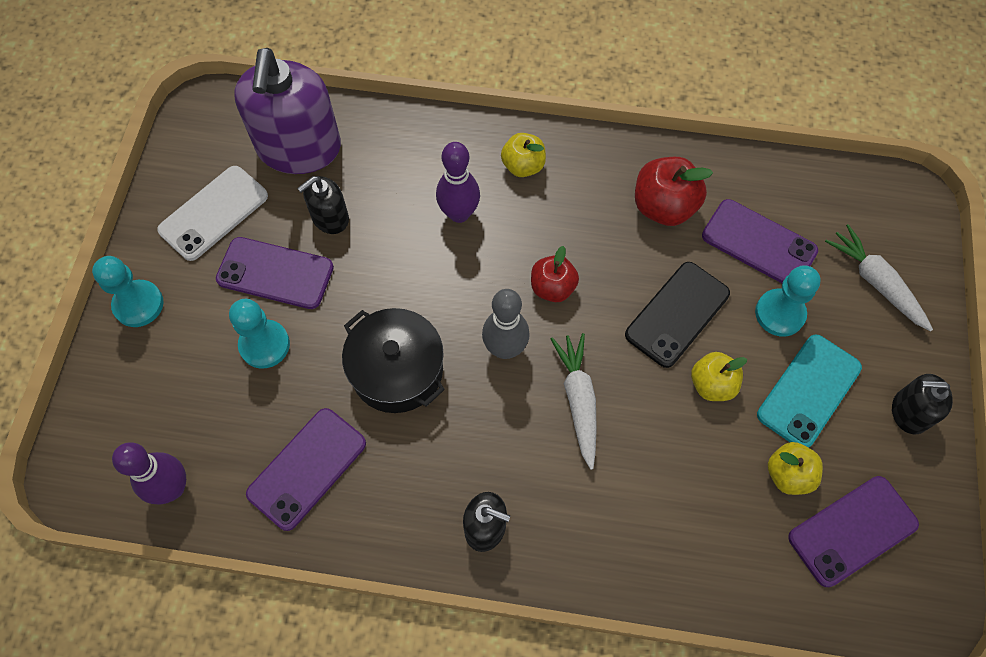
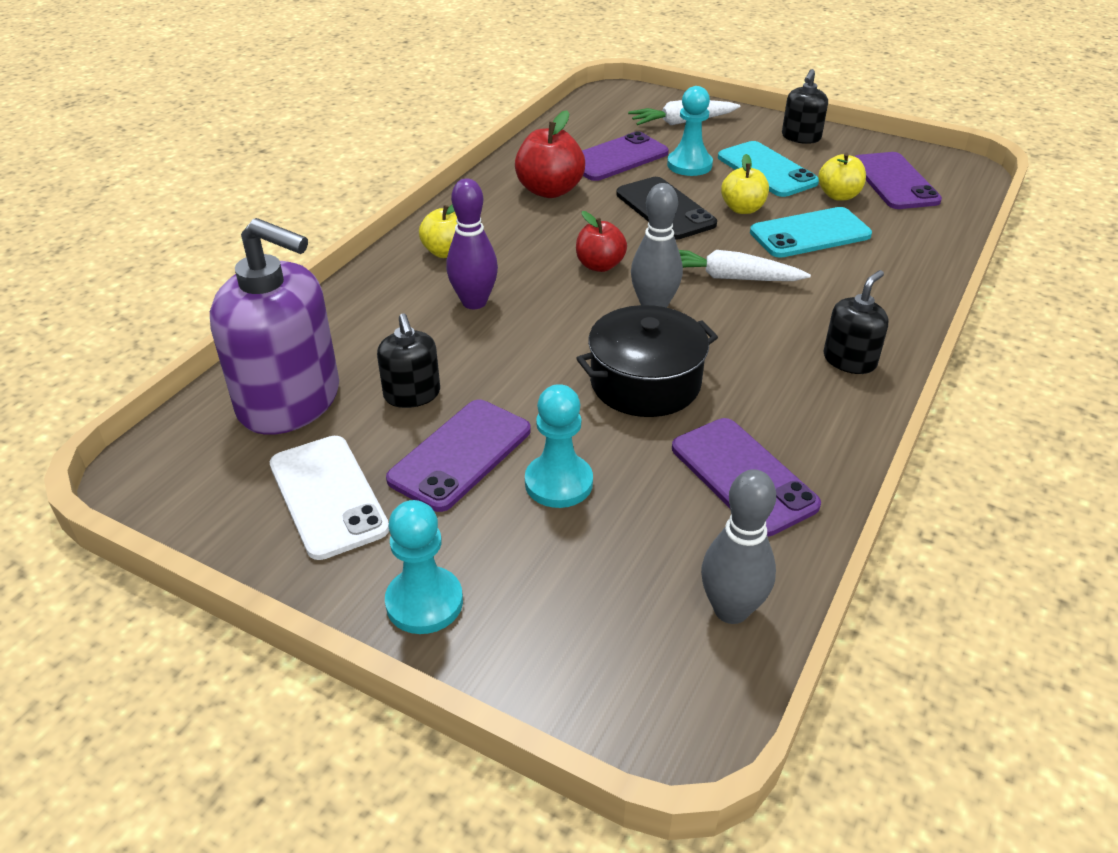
camera: 70 degrees left, 25 degrees down
purple bowling pin [112,442,186,504] -> grey bowling pin [701,469,776,624]
none -> turquoise phone [750,207,872,258]

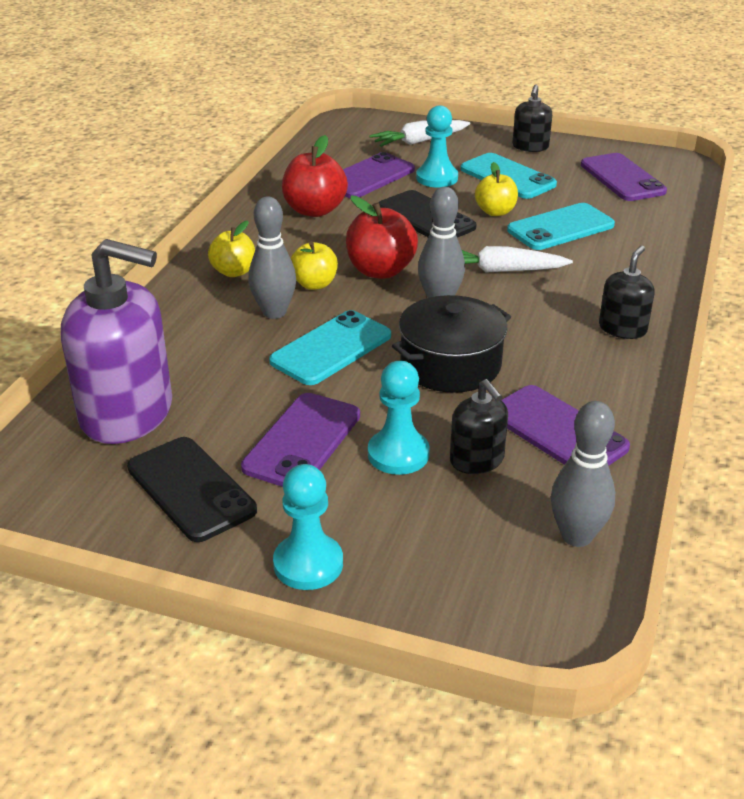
camera: 10 degrees left, 5 degrees down
white phone [269,436,389,560] -> black phone [127,437,257,542]
black soap dispenser [377,313,440,408] -> black soap dispenser moved to [450,379,508,474]
purple bowling pin [446,178,498,309] -> grey bowling pin [248,197,296,319]
red apple [576,211,627,272] -> red apple [346,196,418,279], size x1.52
yellow apple [818,153,866,201] -> yellow apple moved to [290,241,338,290]
none -> turquoise phone [269,310,391,385]

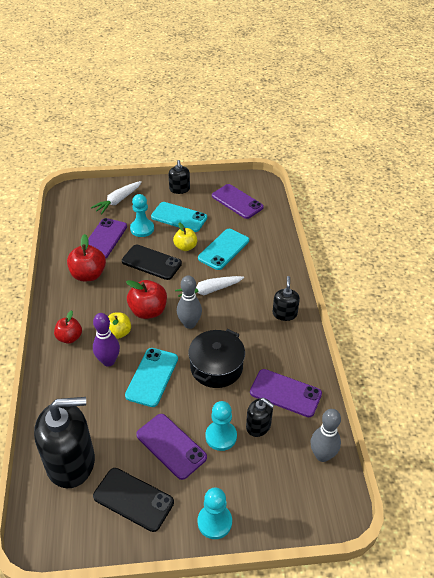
camera: 25 degrees left, 10 degrees up
purple soap dispenser [61,239,172,444] -> black soap dispenser [34,397,95,488]
yellow apple [208,220,255,277] -> red apple [54,310,82,344]
purple phone [241,393,360,487] -> purple phone turned 45 degrees counterclockwise [136,414,207,480]
grey bowling pin [248,197,296,319] -> purple bowling pin [93,313,120,366]

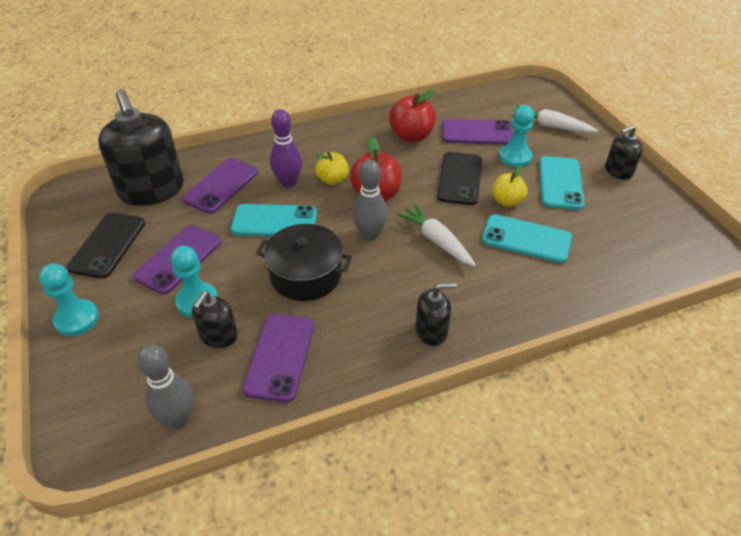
camera: 75 degrees right, 0 degrees up
red apple [54,310,82,344] -> none
purple phone [212,184,264,219] -> purple phone moved to [182,158,258,214]

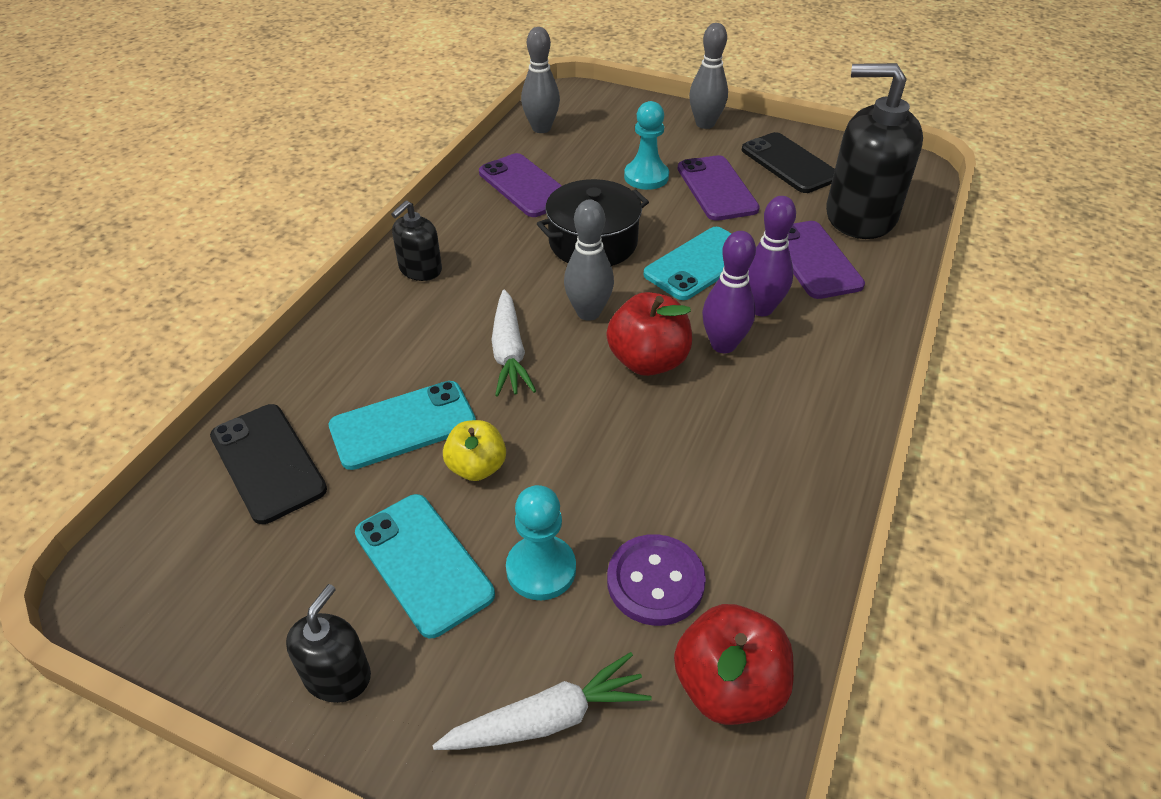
camera: 135 degrees right, 0 degrees up
turquoise pawn [39,264,99,336] -> grey bowling pin [689,23,728,129]
black soap dispenser [192,291,238,348] -> none
yellow apple [315,152,349,185] -> purple bowling pin [702,231,756,353]
red apple [389,90,436,142] -> red apple moved to [674,604,794,725]
white carrot [396,204,476,266] -> white carrot turned 75 degrees clockwise [492,289,536,397]
black phone [437,152,482,205] -> black phone moved to [210,404,327,524]
purple phone [442,119,513,145] -> purple button [607,534,706,626]

